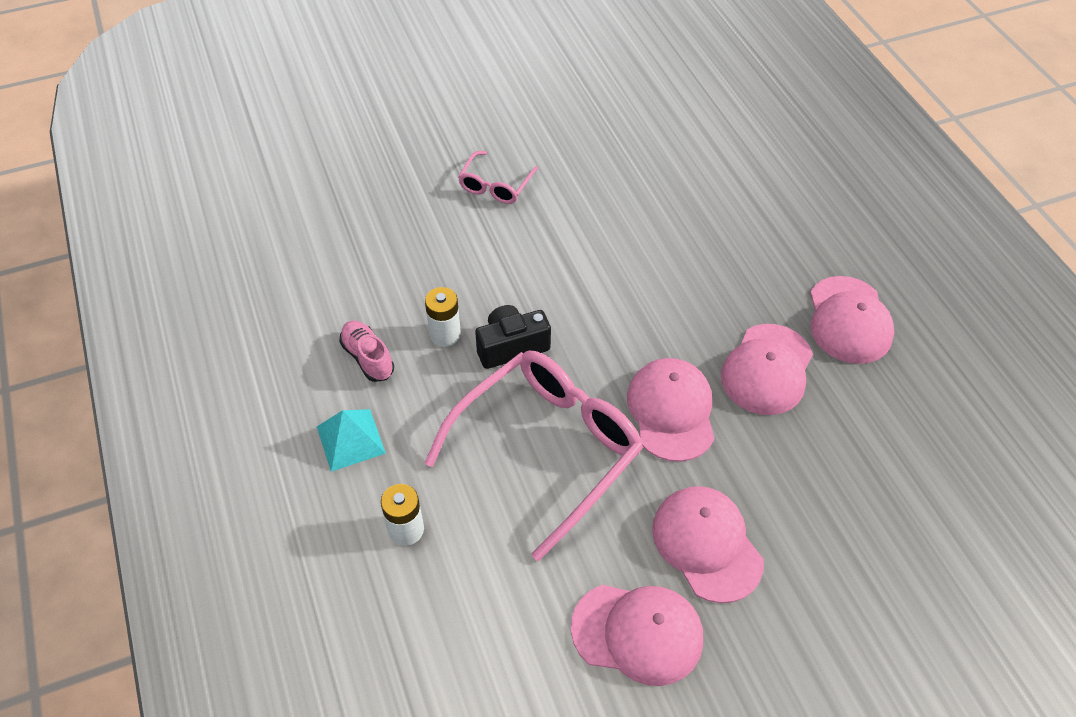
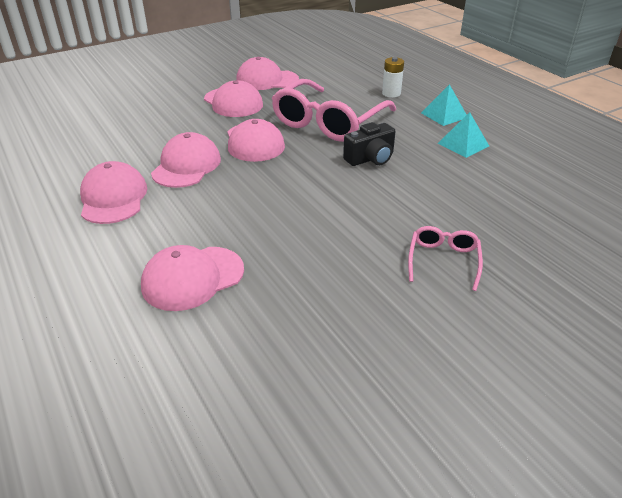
camera: 170 degrees right, 15 degrees down
pink shoe [339,321,394,382] -> turquoise pyramid [438,112,489,158]
white battery [425,287,461,347] -> none
none -> pink cap [141,245,244,311]

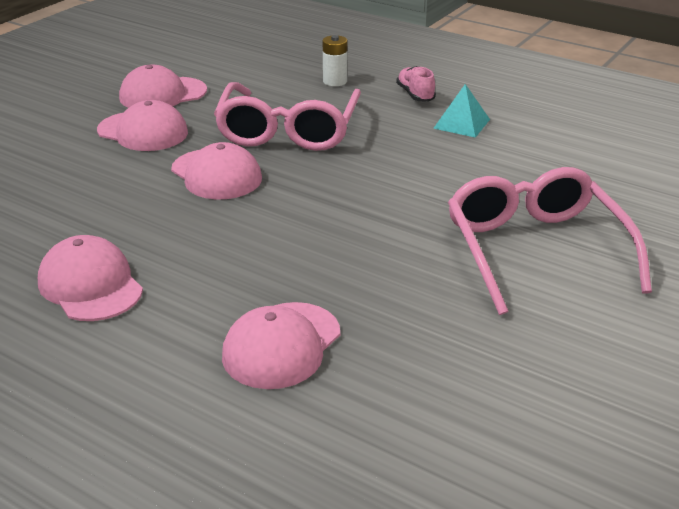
camera: 25 degrees left, 5 degrees down
pink cap [151,132,221,188] -> none
black camera [343,122,396,166] -> none
pink glasses [408,226,483,291] -> pink glasses [448,167,652,315], size x2.08
turquoise pyramid [421,84,467,126] -> pink shoe [396,66,436,102]

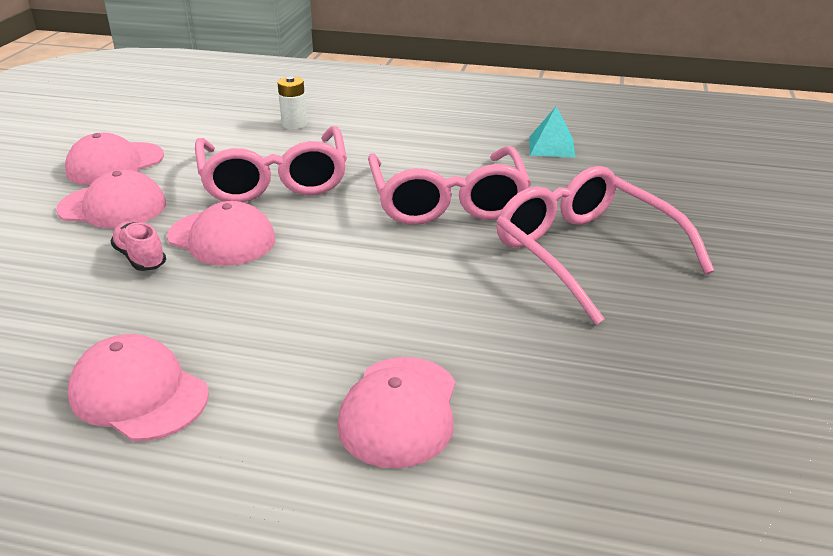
camera: 20 degrees left, 0 degrees up
pink shoe [396,66,436,102] -> pink shoe moved to [110,222,166,271]
turquoise pyramid [433,84,490,138] -> turquoise pyramid moved to [529,106,575,158]
none -> pink glasses [368,146,531,225]

